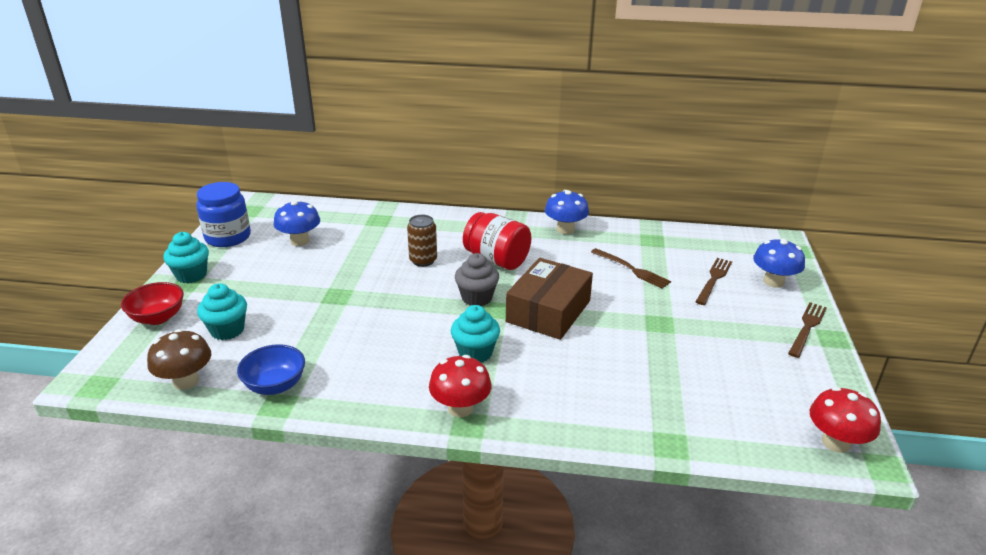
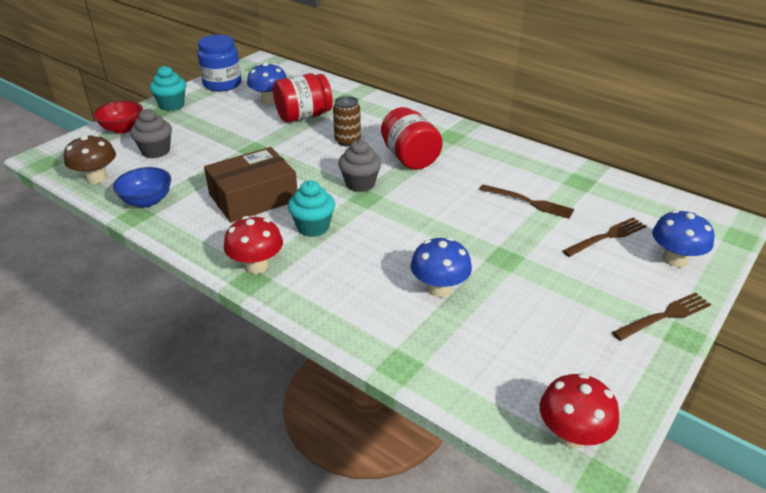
camera: 30 degrees right, 5 degrees up
turquoise cupcake [197,283,247,340] -> grey cupcake [130,109,172,158]
brown box [506,258,593,340] -> brown box moved to [204,147,297,223]
blue mushroom [545,190,589,234] -> blue mushroom moved to [411,237,472,297]
brown fork [591,248,671,289] -> brown fork turned 45 degrees counterclockwise [479,185,574,219]
none -> red jar [273,73,333,123]

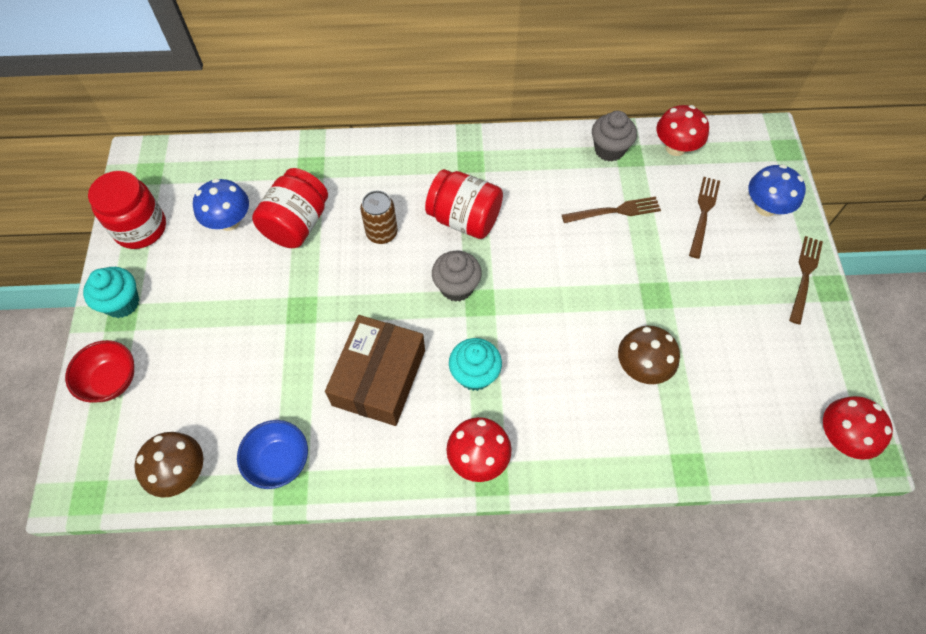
camera: 40 degrees left, 25 degrees up
grey cupcake [130,109,172,158] -> grey cupcake moved to [592,111,637,162]
blue jar [197,35,242,91] -> red jar [88,171,166,249]
blue mushroom [411,237,472,297] -> brown mushroom [618,326,680,384]
none -> red mushroom [656,105,709,156]

